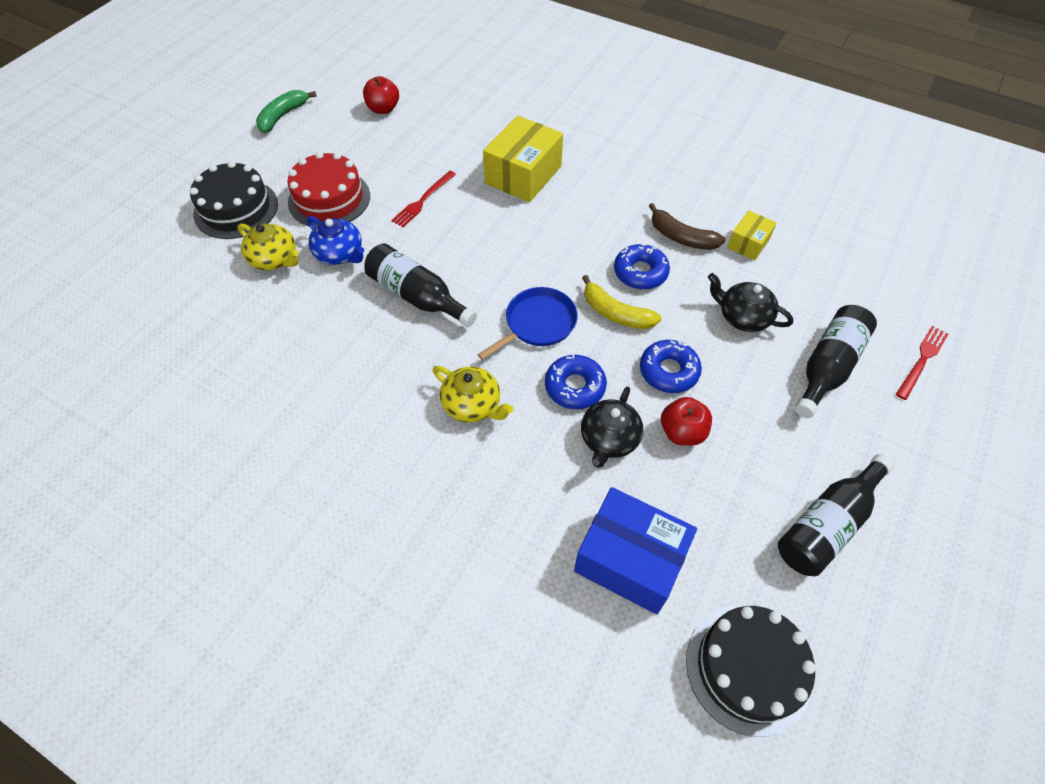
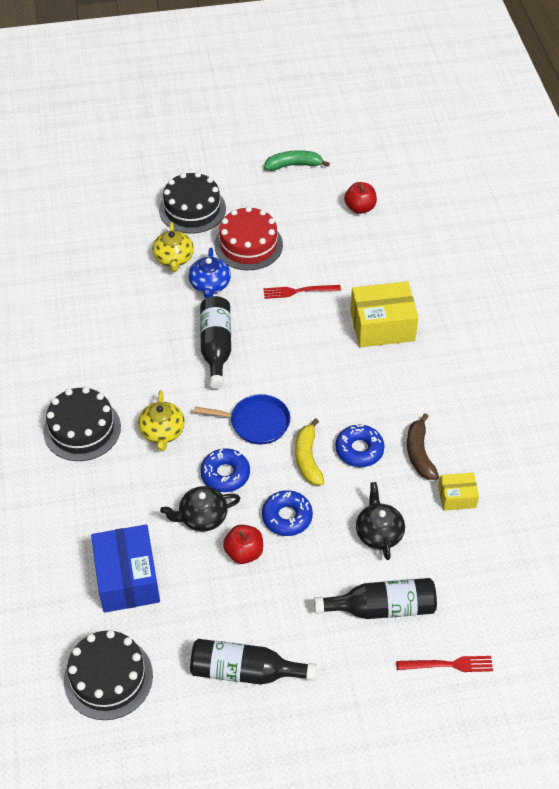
camera: 50 degrees right, 5 degrees down
none -> black cake [43,387,121,461]

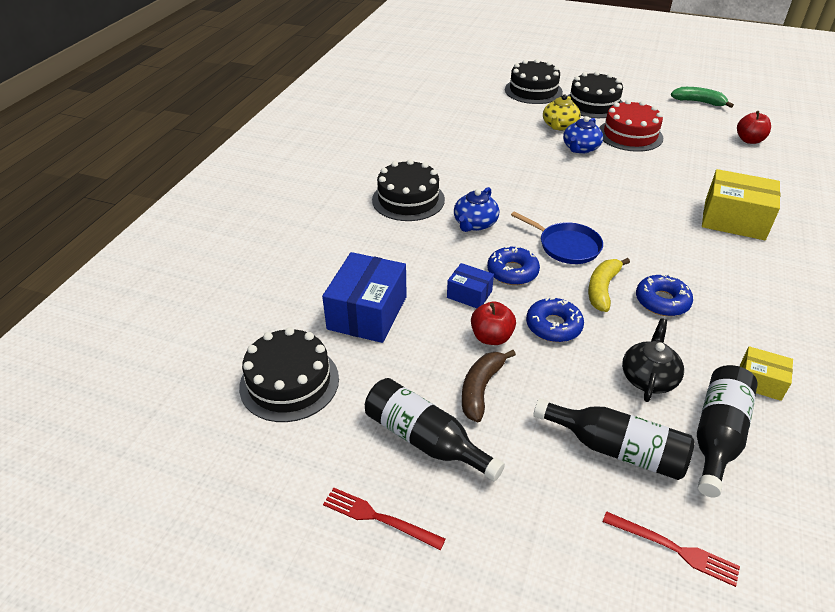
camera: 30 degrees right, 10 degrees down
yellow teapot [138,390,185,451] -> blue teapot [454,187,499,232]
black teapot [160,486,241,531] -> blue box [447,263,494,308]
black bottle [200,296,231,389] -> black bottle moved to [697,365,758,497]
red fork [263,285,341,299] -> red fork moved to [323,487,445,550]
brown banana [407,413,439,480] -> brown banana moved to [462,350,516,422]
none -> black cake [505,59,563,104]

